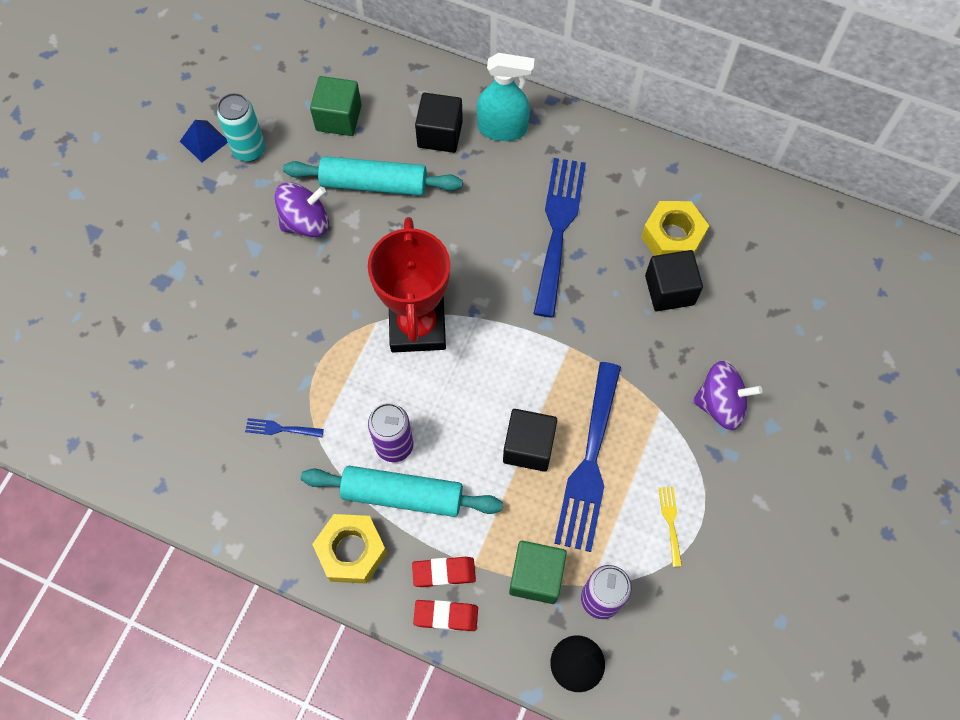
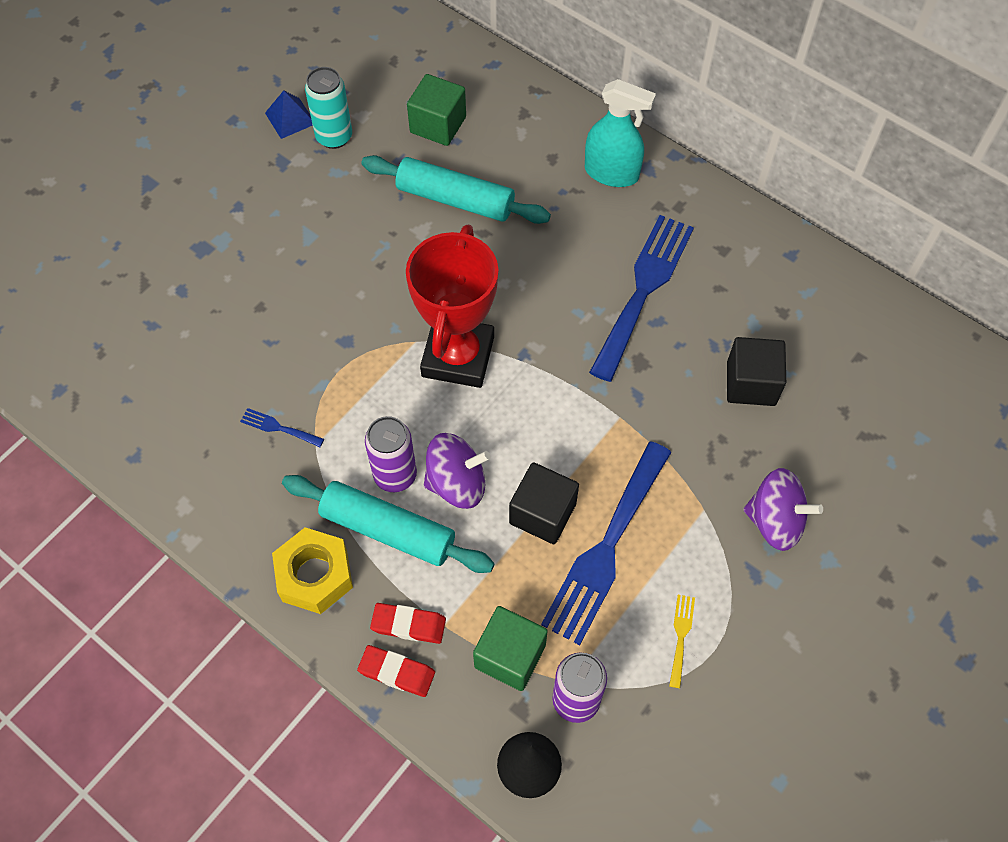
camera: 15 degrees right, 5 degrees down
purple spinning top [275,182,329,237] -> purple spinning top moved to [424,433,491,509]
black cube [415,93,463,153] -> none
yellow nut [641,201,709,256] -> none

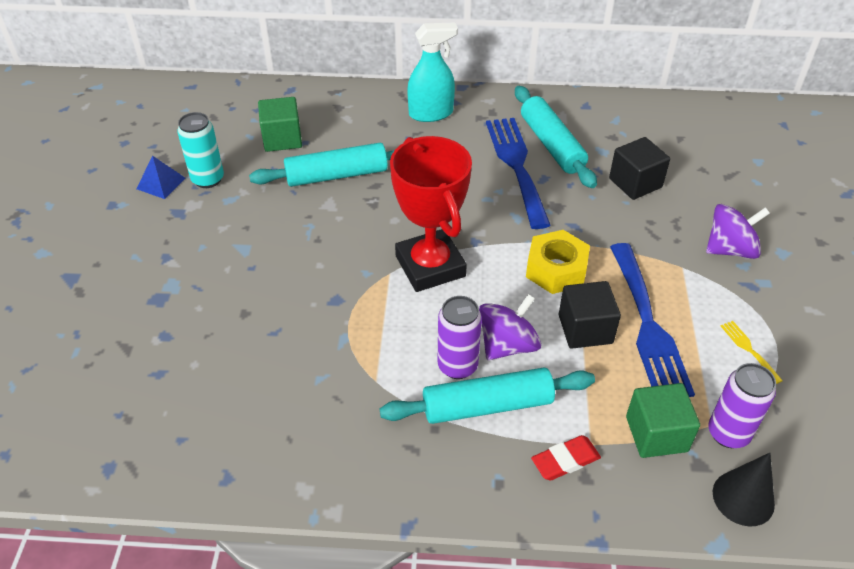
camera: 35 degrees left, 15 degrees down
blue fork [240,408,324,447] -> none
yellow nut [272,527,353,614] -> yellow nut moved to [526,230,590,294]
red eraser [357,645,435,697] -> none
none -> turquoise rolling pin [515,86,597,188]

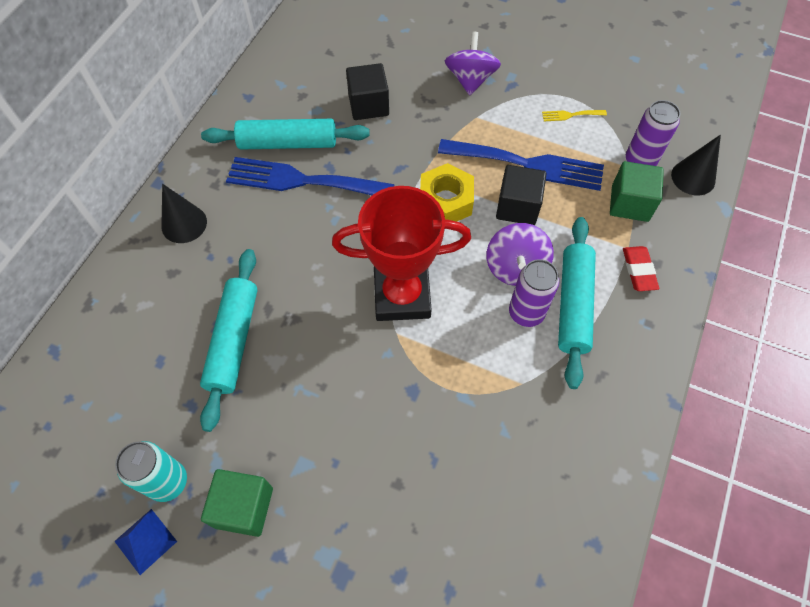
camera: 70 degrees left, 15 degrees up
green cube [258,97,302,152] -> green cube moved to [201,469,273,537]
turquoise spray bottle [407,23,458,122] -> black cone [161,184,207,243]
purple spinning top [479,294,541,360] -> purple spinning top turned 150 degrees counterclockwise [486,223,554,286]

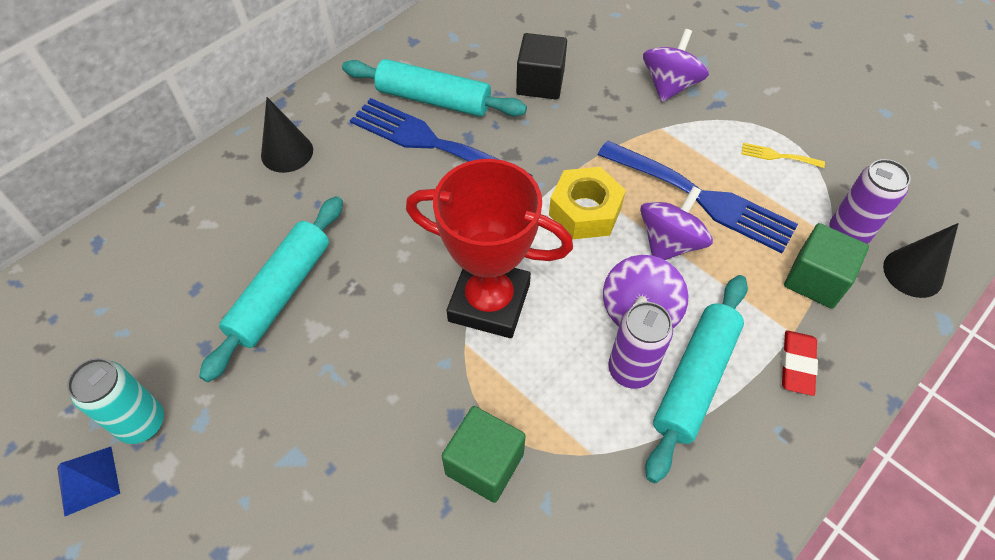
camera: 20 degrees right, 5 degrees down
green cube [201,469,273,537] -> green cube moved to [442,406,526,503]
black cube [496,165,546,225] -> purple spinning top [640,186,713,260]

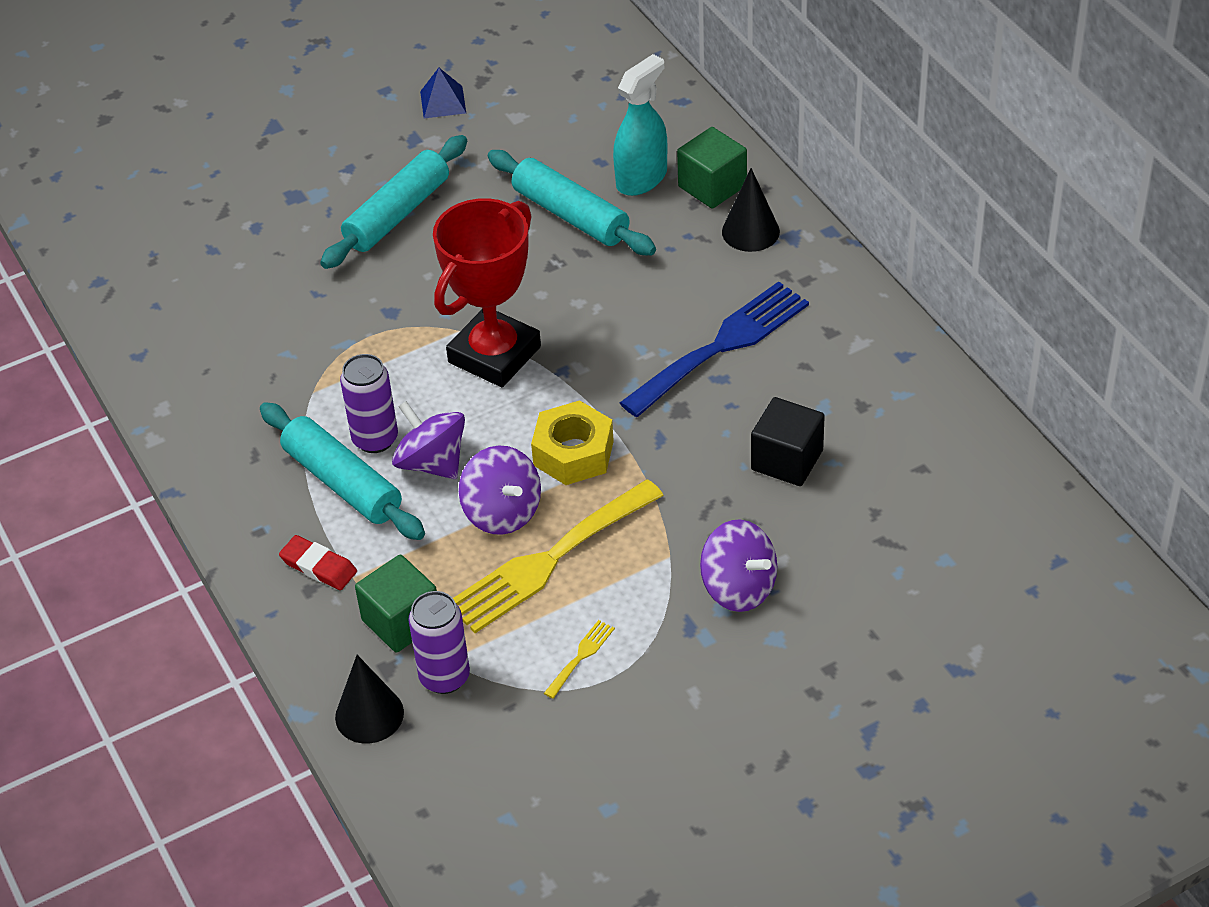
camera: 110 degrees right, 10 degrees down
turquoise can [67,358,164,444] -> none
turquoise rolling pin [342,59,527,117] -> turquoise rolling pin moved to [320,135,467,269]
green cube [442,406,526,503] -> green cube moved to [677,127,747,208]
blue fork [598,140,798,253] -> yellow fork [453,479,664,633]
none -> turquoise spray bottle [613,54,667,196]

